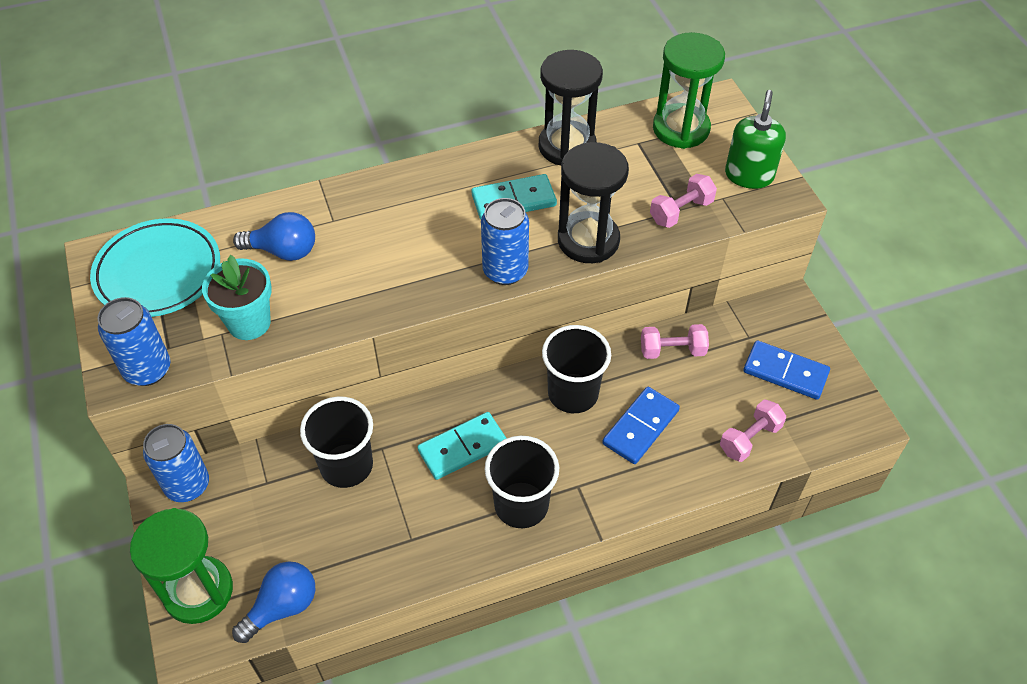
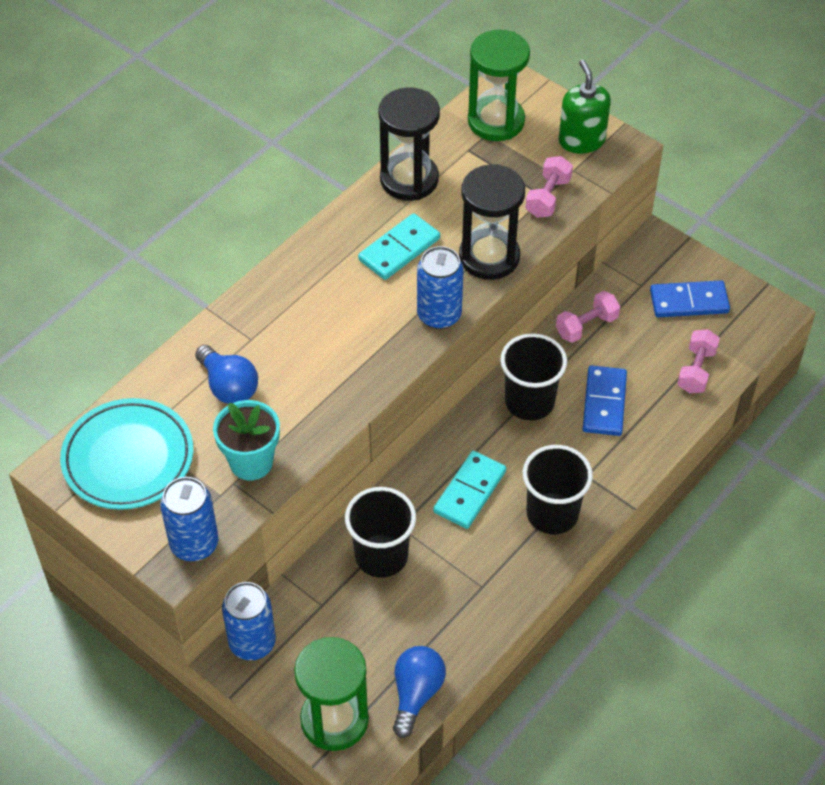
camera: 30 degrees left, 0 degrees up
blue light bulb [233,212,315,261] -> blue light bulb turned 75 degrees clockwise [195,345,258,404]

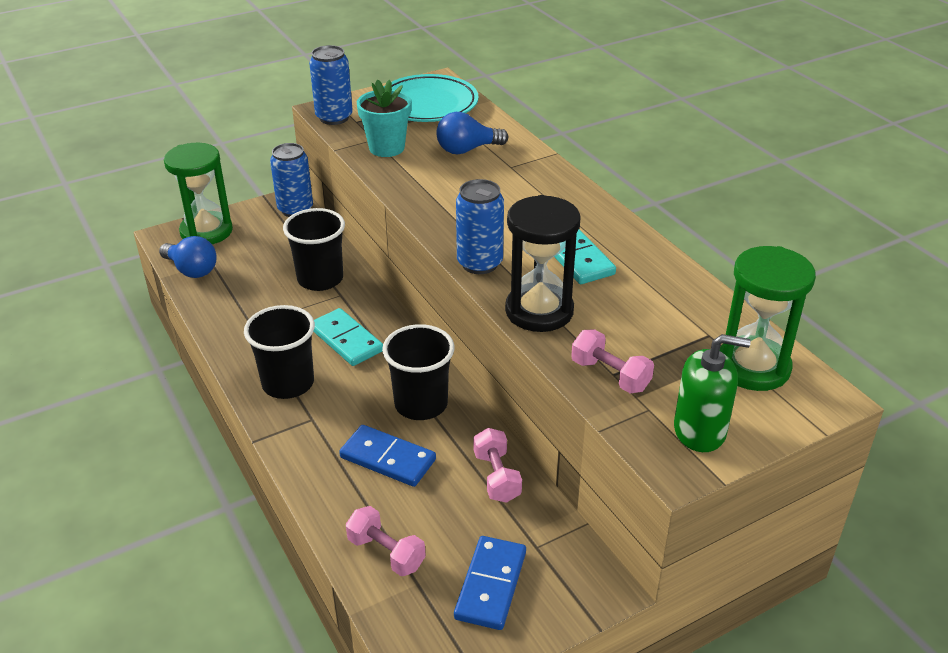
camera: 110 degrees right, 15 degrees down
black hourglass [378,87,440,201] -> none

